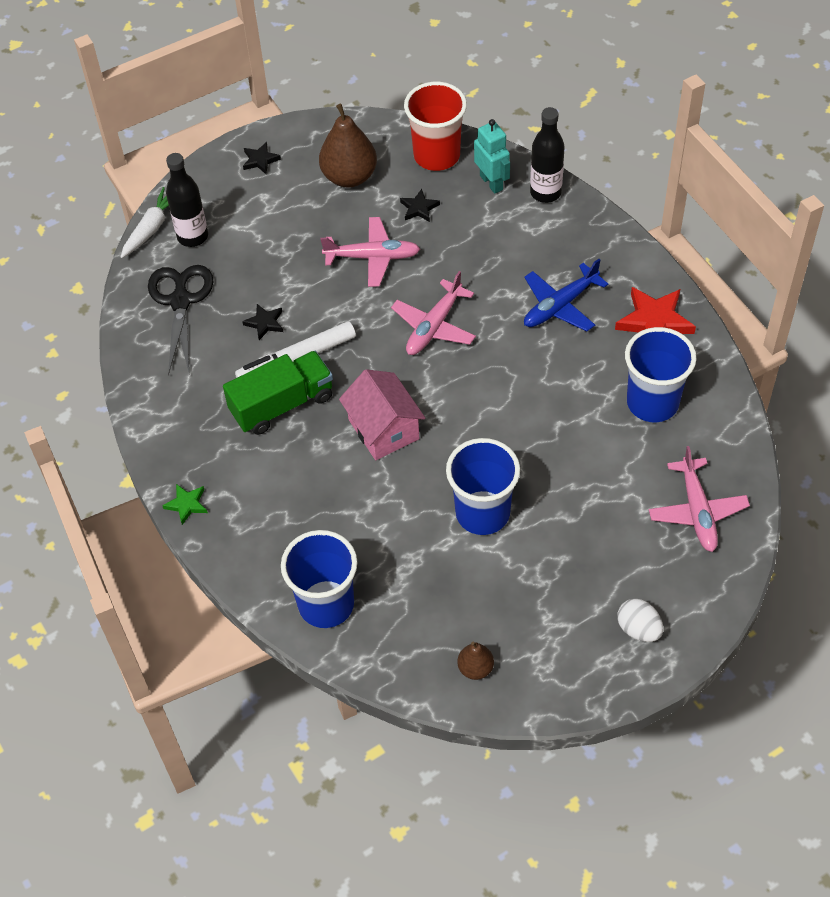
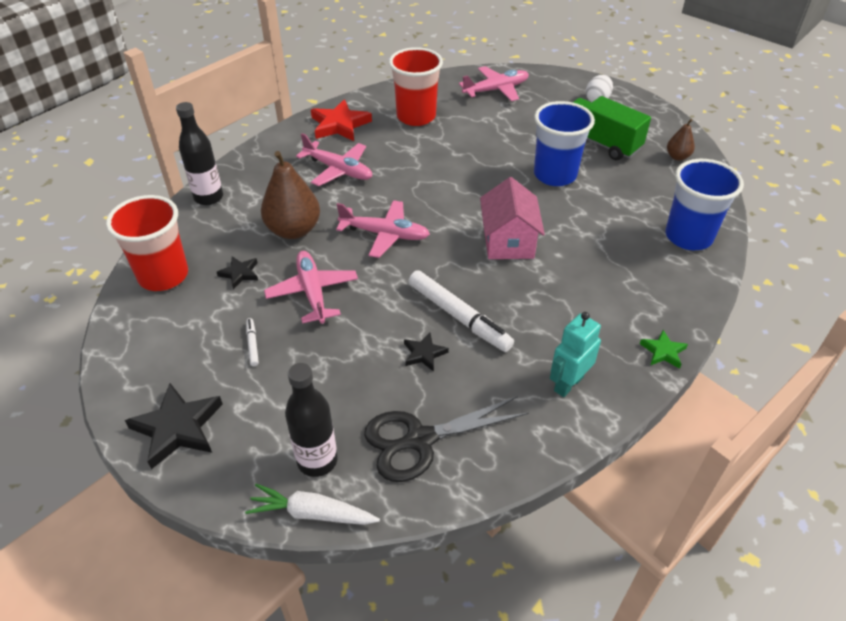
camera: 110 degrees left, 10 degrees down
green truck [223,351,333,435] -> green truck moved to [573,96,651,160]
black star [243,142,281,174] -> black star [125,383,223,469], size x1.85
brown pear [319,104,377,188] -> brown pear moved to [261,151,320,239]
pink house [339,369,425,460] -> pink house turned 45 degrees counterclockwise [480,177,545,259]
turquoise robot [474,119,510,194] -> turquoise robot moved to [550,312,601,397]
blue plane [524,259,608,331] -> pink plane [296,133,372,186]
blue cup [625,327,697,422] -> red cup [389,47,443,126]
none -> white marker [246,318,259,366]

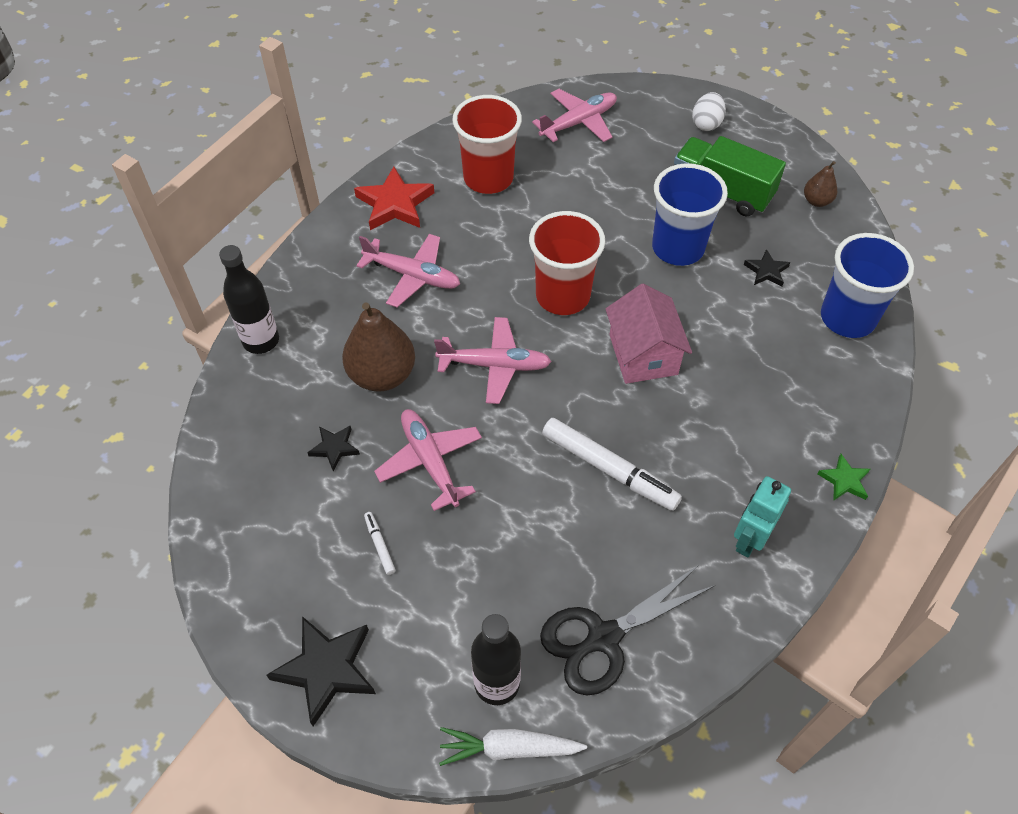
camera: 10 degrees left, 10 degrees up
red cup [106,195,188,291] -> red cup moved to [529,211,605,315]
black star [404,332,449,372] -> black star moved to [744,249,790,287]

